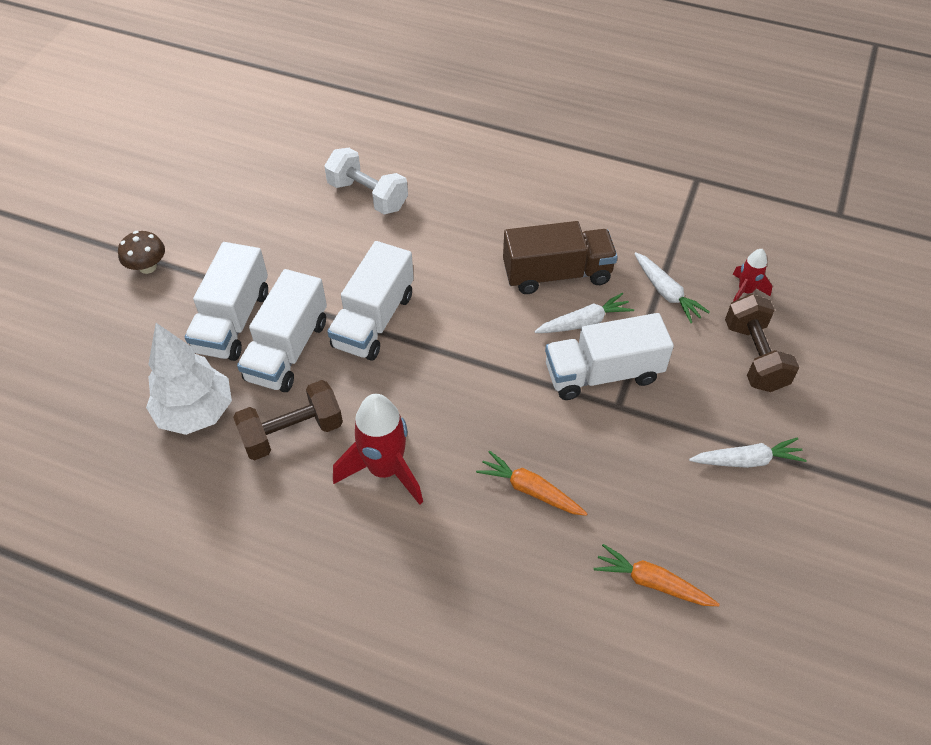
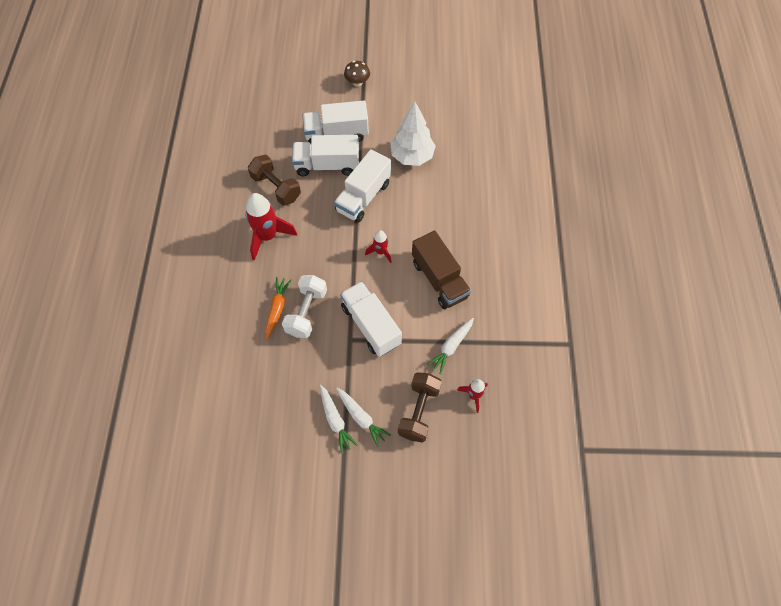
camera: 70 degrees right, 10 degrees up
white tree [146,323,232,435] -> white tree moved to [390,102,436,166]
white dumbbell [324,148,408,214] -> white dumbbell moved to [282,275,327,338]
white truck [327,241,414,361] -> white truck turned 60 degrees counterclockwise [334,149,391,222]
white carrot [534,293,634,333] -> white carrot moved to [336,388,391,447]
orange carrot [594,544,720,606] -> none
brown dumbbell [725,294,799,392] -> brown dumbbell turned 45 degrees counterclockwise [398,372,442,443]
none -> red rocket [365,230,392,263]

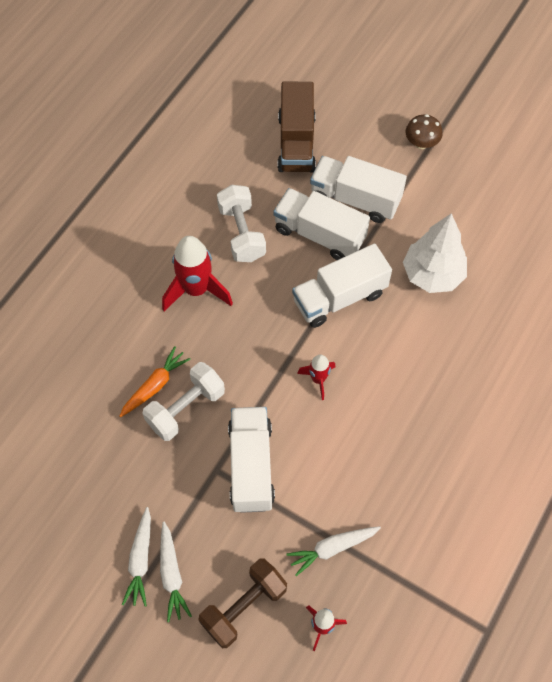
camera: 30 degrees right, 0 degrees up
brown dumbbell [248,155,301,206] -> white dumbbell [217,185,266,262]
brown truck [412,230,471,309] -> brown truck moved to [278,81,316,173]

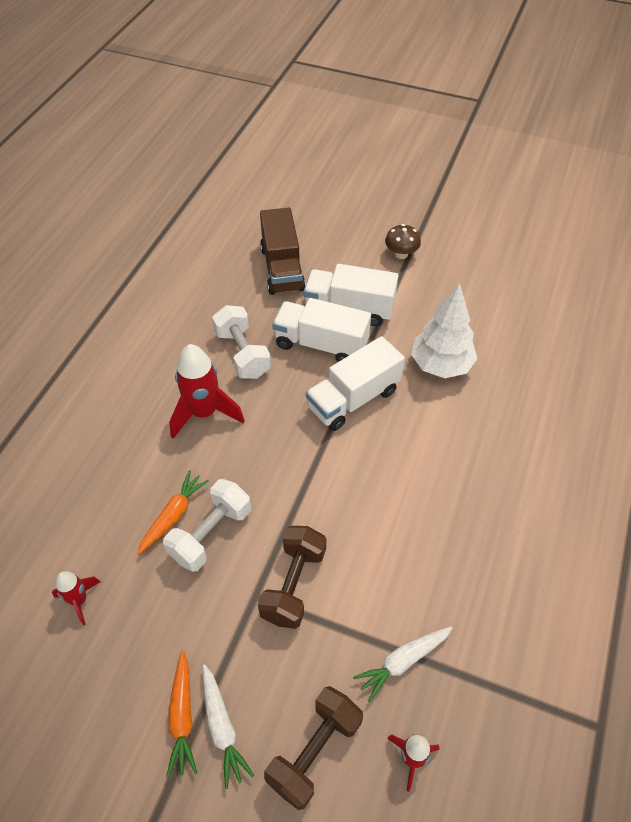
camera: 10 degrees left, 10 degrees down
white carrot [122,507,151,607] -> orange carrot [166,651,197,777]
white truck [228,407,275,513] -> brown dumbbell [258,526,326,629]
red rocket [297,355,336,400] -> red rocket moved to [52,571,100,625]

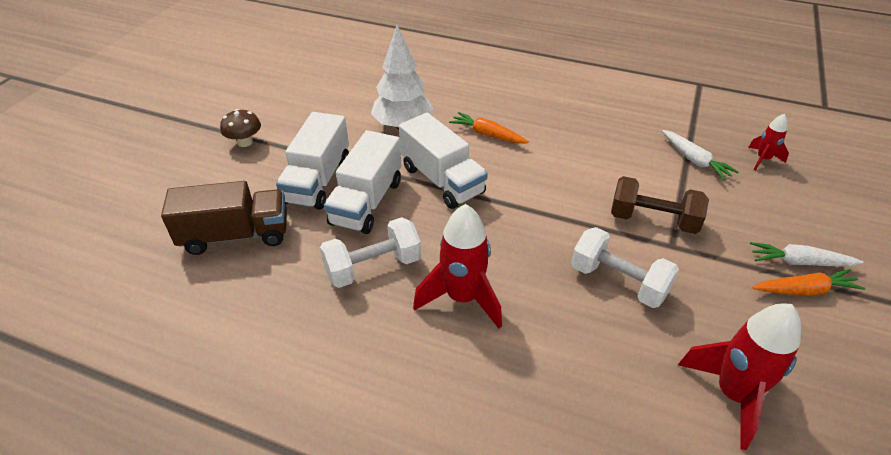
camera: 90 degrees left, 10 degrees down
red rocket [52,571,100,625] -> red rocket [678,303,801,450], size x1.86
orange carrot [137,470,209,554] -> orange carrot moved to [449,112,529,144]
white carrot [203,664,255,789] -> white carrot turned 150 degrees counterclockwise [750,242,863,267]
brown dumbbell [264,686,363,810] -> none

